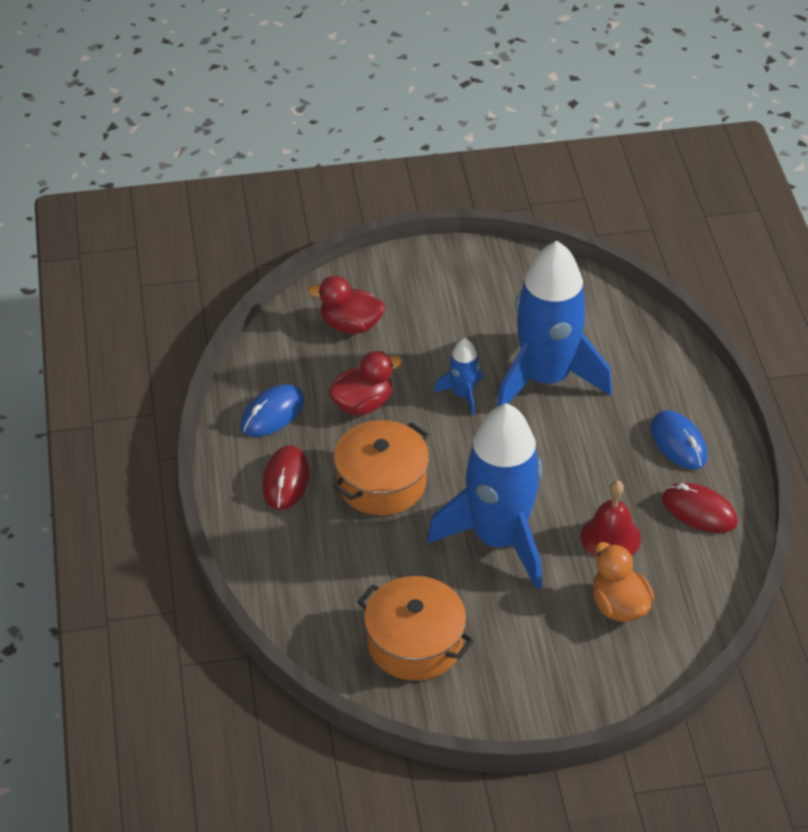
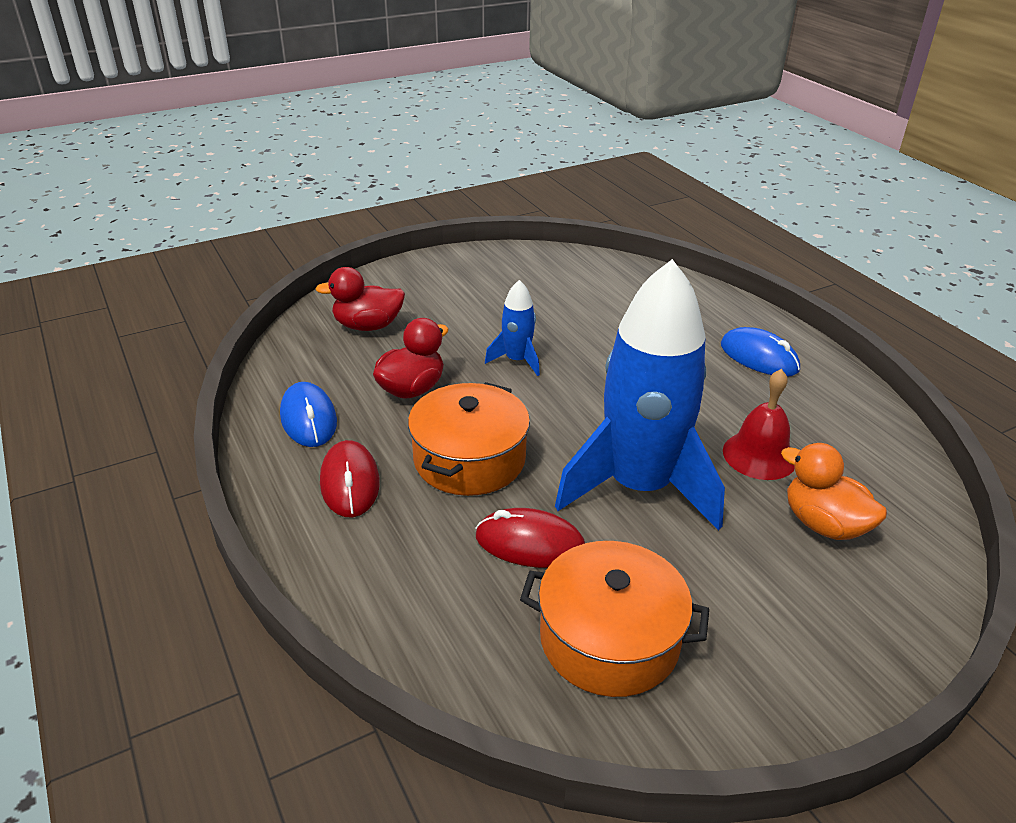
camera: 20 degrees left, 10 degrees down
blue mouse [240,384,304,437] -> blue mouse turned 45 degrees counterclockwise [280,382,337,447]
blue rocket [497,241,612,406] -> none
red mouse [662,483,738,533] -> red mouse moved to [475,508,585,568]

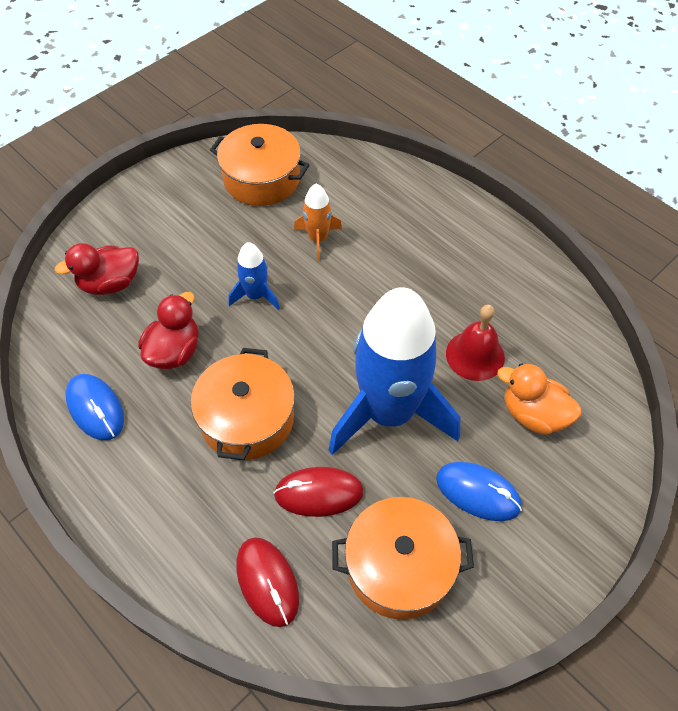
camera: 15 degrees left, 20 degrees up
red mouse [320,440,380,517] -> red mouse moved to [236,538,299,627]
blue mouse [721,327,800,377] -> blue mouse moved to [436,462,522,521]
none -> orange pot [210,124,310,206]
none -> orange rocket [294,184,342,261]

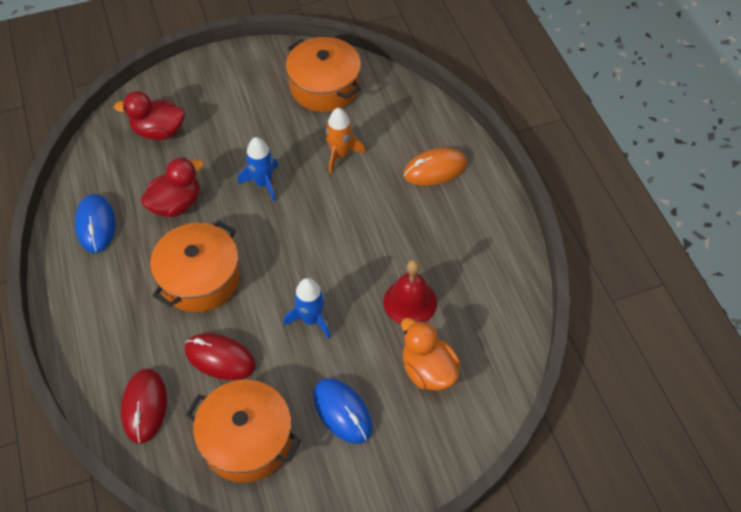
camera: 25 degrees right, 0 degrees up
blue rocket [329,287,460,455] -> blue rocket [284,278,331,339], size x0.43
none -> orange mouse [403,148,467,186]

